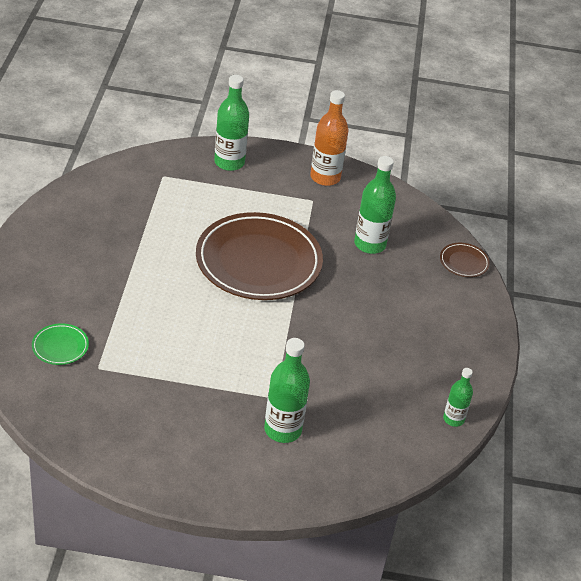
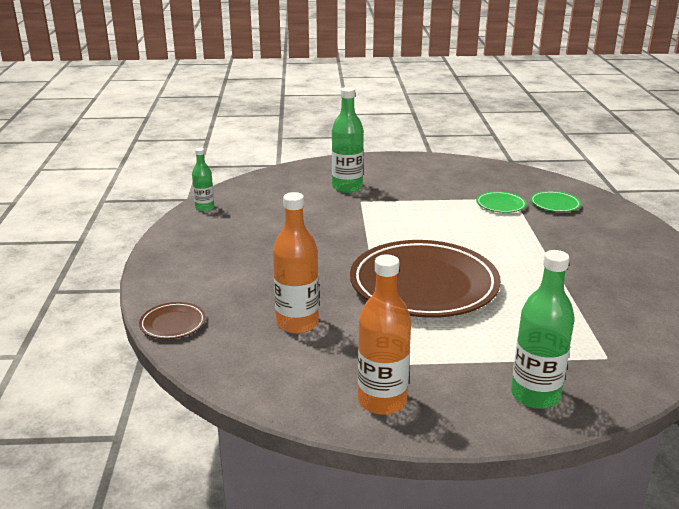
camera: 175 degrees right, 15 degrees down
green bottle [354,156,396,254] -> orange bottle [273,192,319,334]
none -> green plate [476,191,527,213]

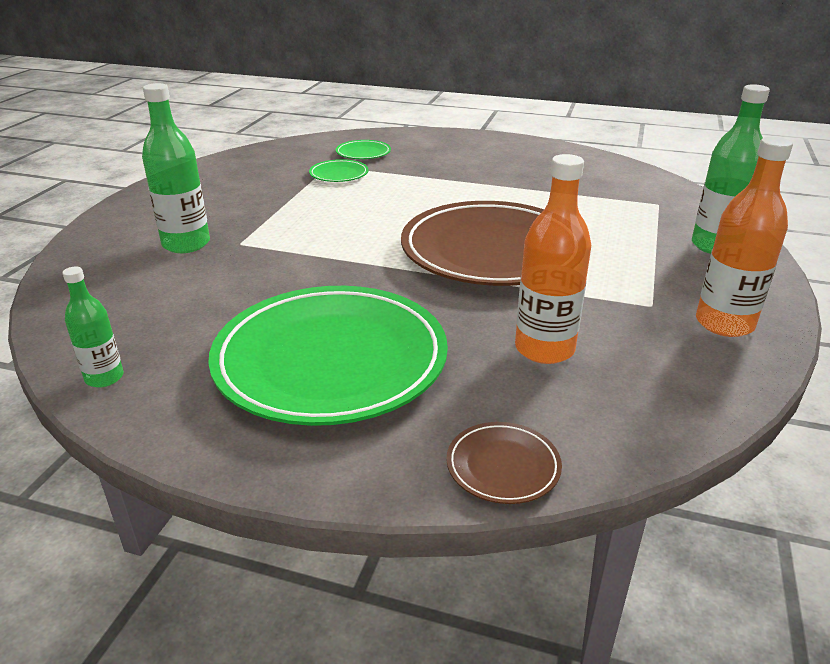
camera: 70 degrees left, 5 degrees up
none -> green plate [208,286,448,426]

